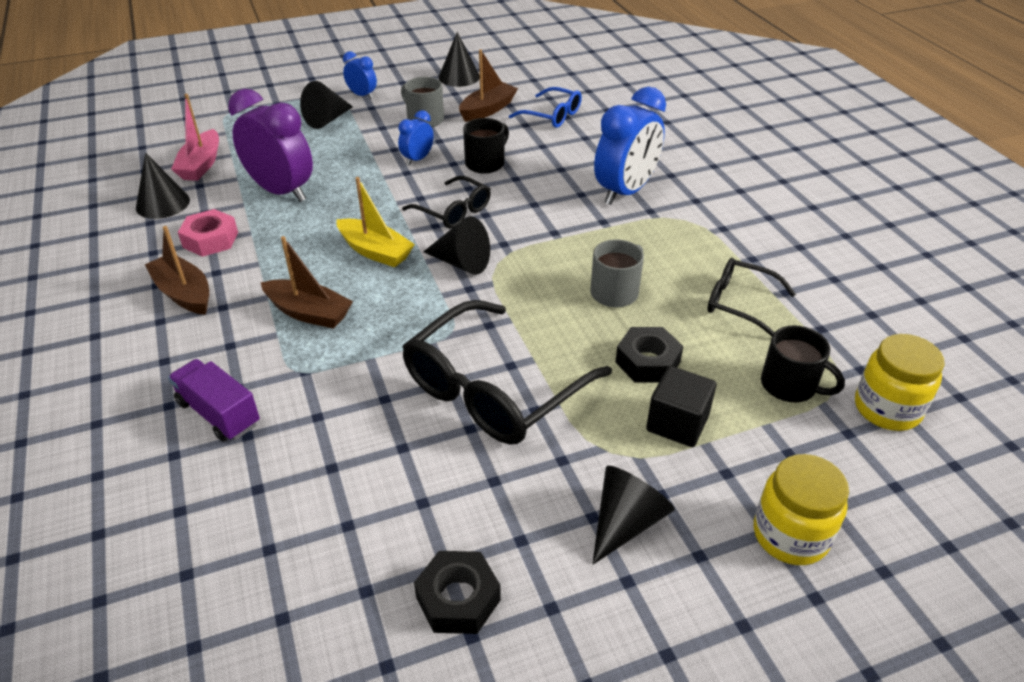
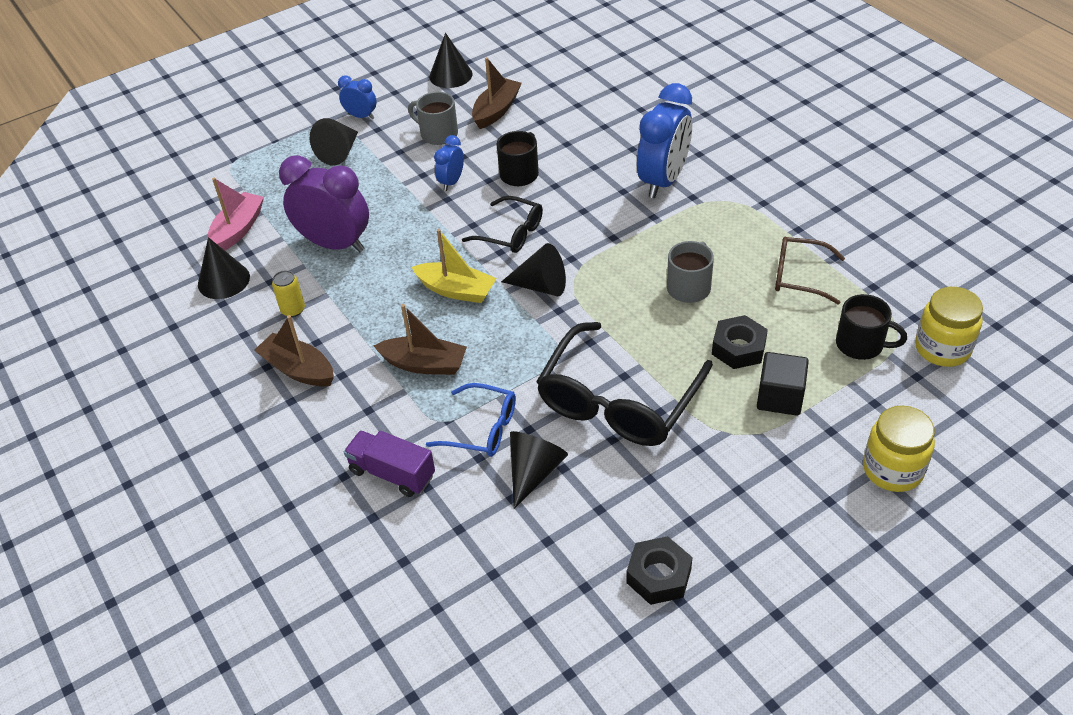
camera: 10 degrees left, 5 degrees up
pink boat [171,94,219,181] -> pink boat turned 150 degrees counterclockwise [207,177,264,250]
pink nut [178,209,238,257] -> yellow can [272,270,305,317]
blue glasses [509,87,582,128] -> blue glasses moved to [426,383,516,457]
black cone [592,466,675,564] -> black cone moved to [510,431,568,509]
black glasses [707,258,796,336] -> brown glasses [775,237,845,304]

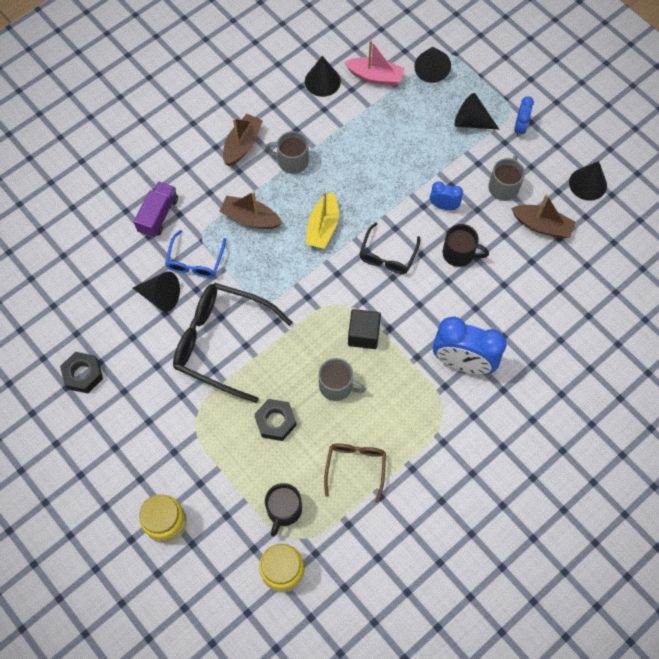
camera: 80 degrees right, 20 degrees up
yellow can [272,270,305,317] -> none
purple clock [279,155,369,253] -> none
brown boat [374,304,467,375] -> brown boat turned 105 degrees clockwise [219,191,282,229]
black cone [501,243,566,296] -> black cone moved to [414,47,451,83]
black cube [757,352,809,416] -> black cube moved to [348,309,381,349]
none -> grey mug [265,131,309,174]

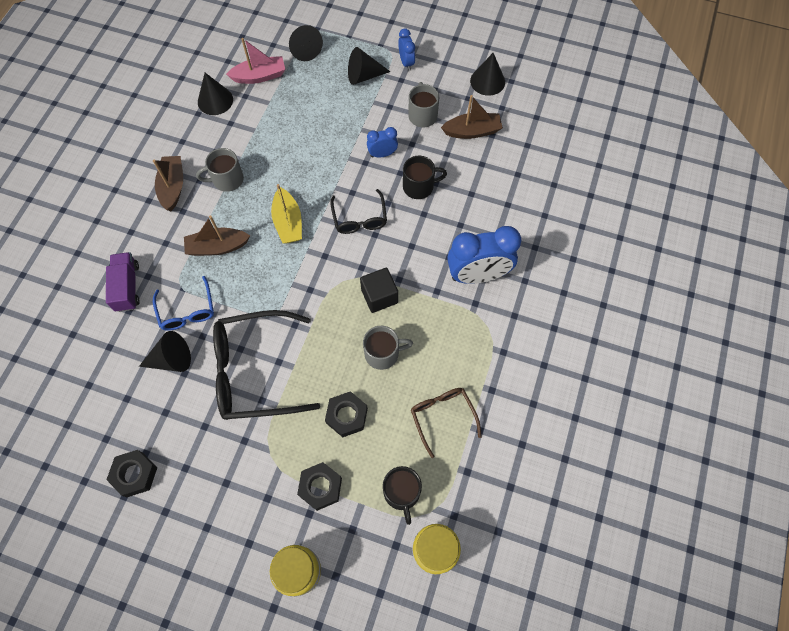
camera: 30 degrees left, 0 degrees up
none -> black nut [297,462,342,511]

